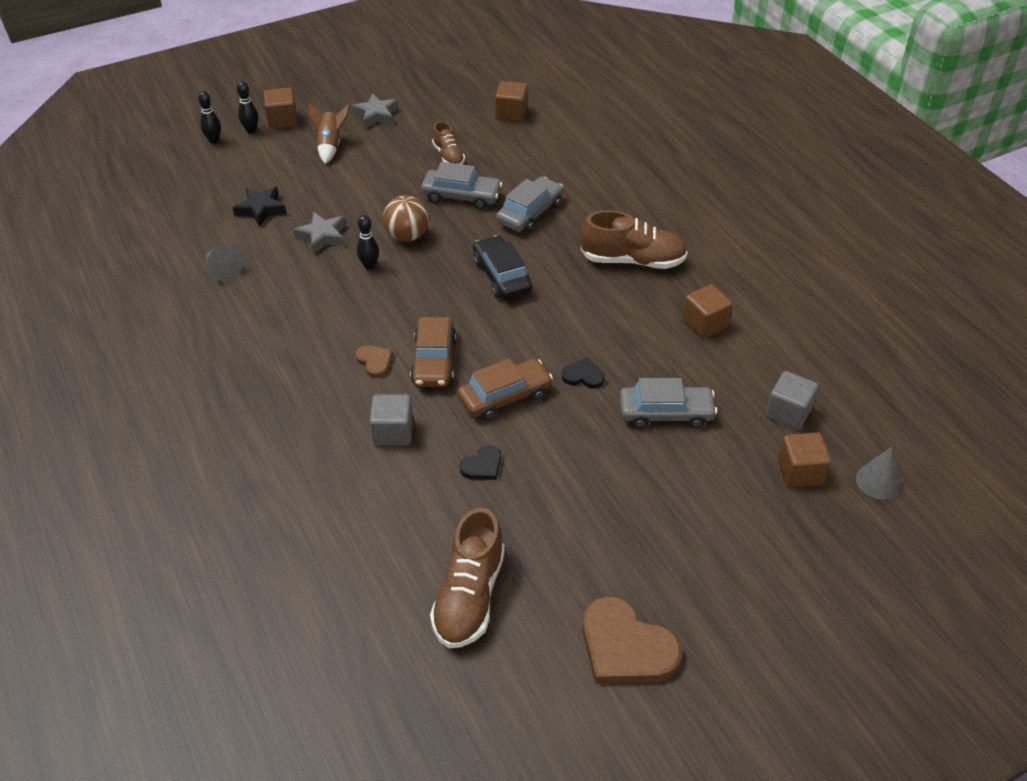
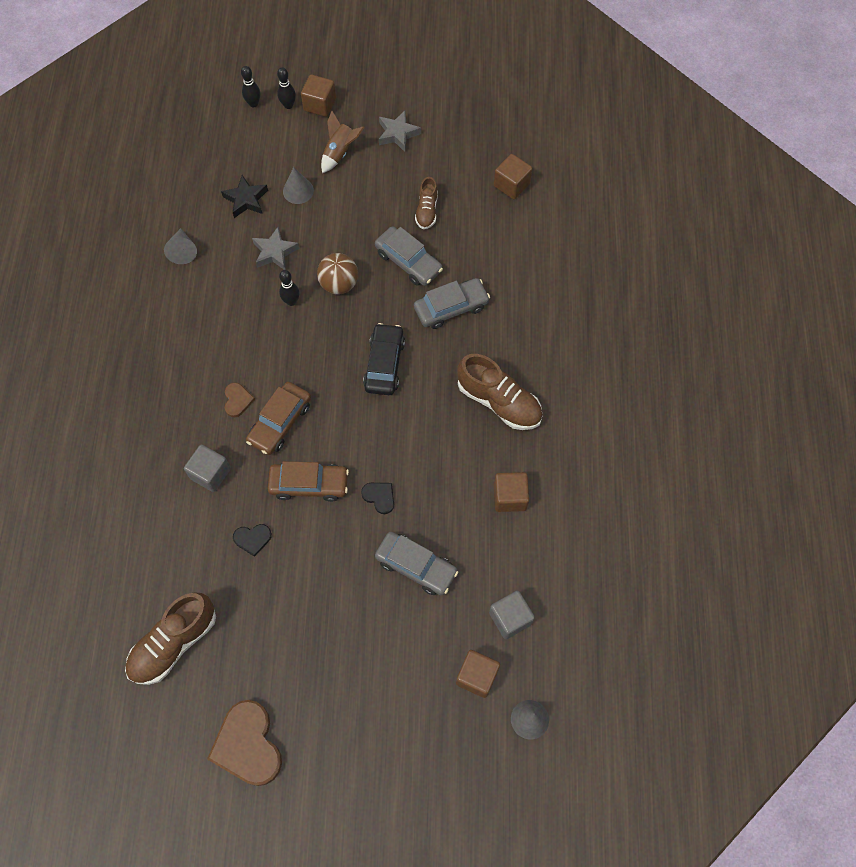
camera: 30 degrees right, 20 degrees up
none -> grey cone [283,167,314,204]

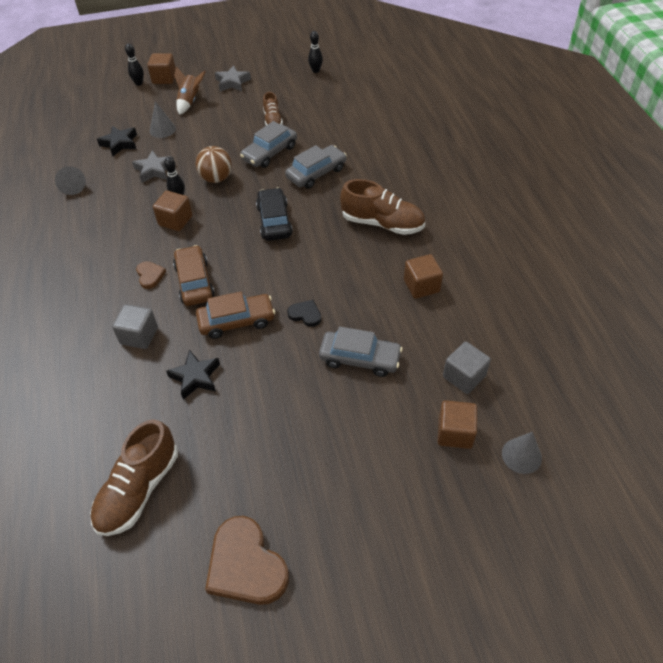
camera: 15 degrees left, 15 degrees down
black heart [233,524,272,557] -> black star [166,350,220,400]
black bowling pin [241,66,260,108] -> black bowling pin moved to [308,31,323,73]
brown car [246,382,311,455] -> brown car turned 150 degrees clockwise [173,245,215,306]
grey car [375,226,443,286] -> grey car turned 105 degrees clockwise [240,121,297,168]
brown cube [494,154,533,199] -> brown cube moved to [153,190,192,231]

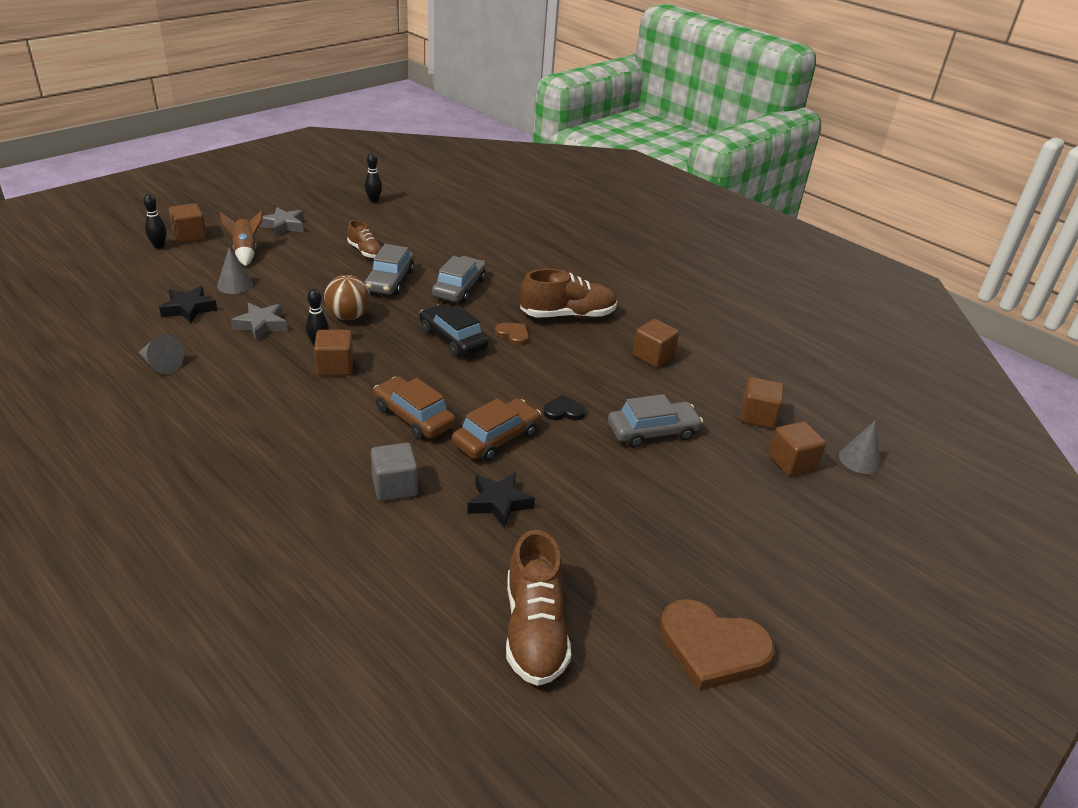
camera: 35 degrees left, 15 degrees down
brown heart [136,261,166,289] -> brown heart moved to [495,323,529,346]
grey cube [443,342,491,394] -> brown cube [740,377,783,429]

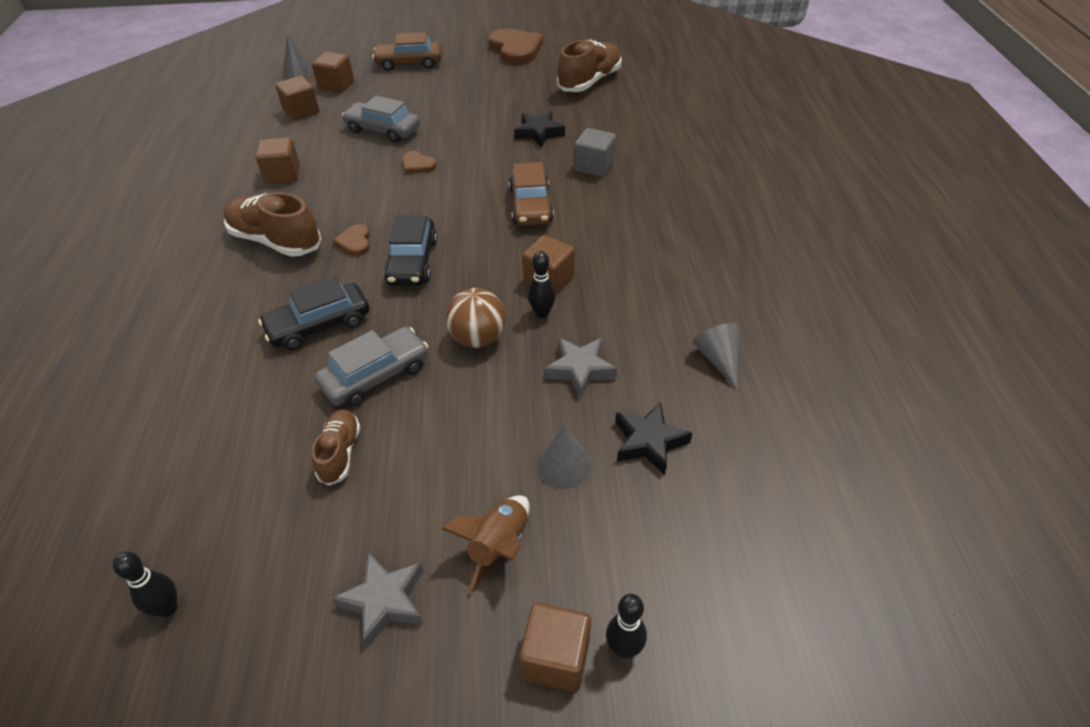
camera: 135 degrees left, 10 degrees up
grey car [432,256,486,303] -> black car [258,276,369,351]
brown car [452,398,541,461] -> brown car moved to [372,32,442,71]
black heart [543,395,586,421] -> brown heart [402,151,437,174]

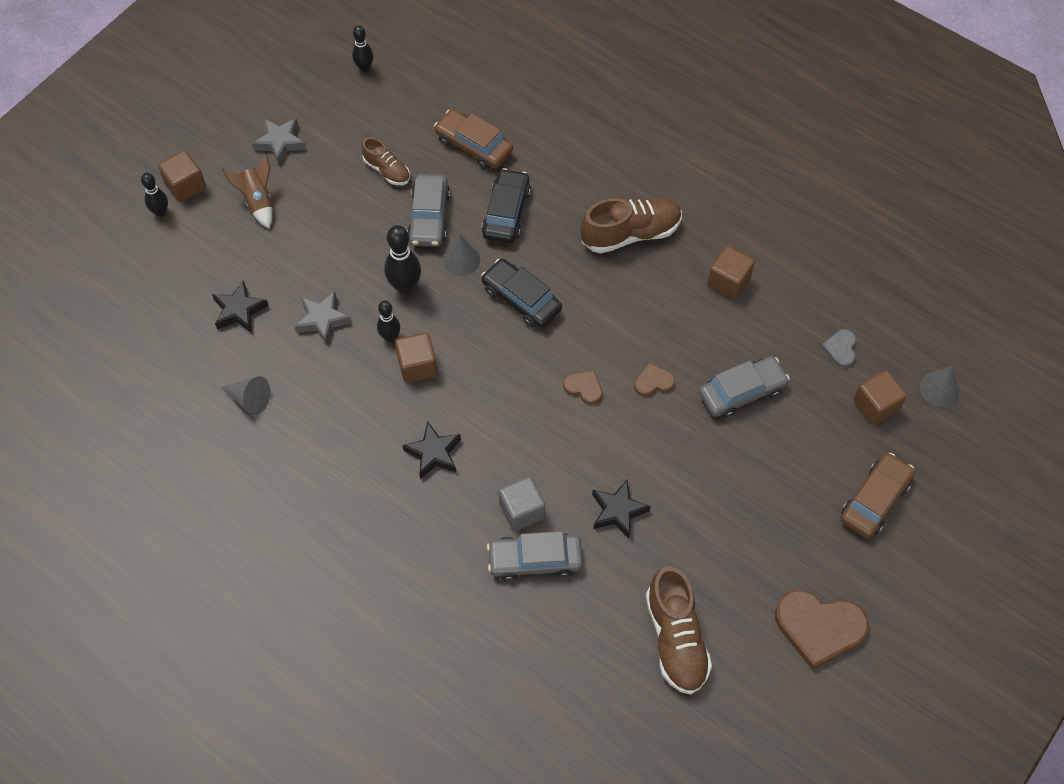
camera: 130 degrees right, 15 degrees up
brown cube [276,76,319,120] -> grey heart [821,329,856,368]
brown heart [333,224,370,256] -> brown heart moved to [563,370,602,405]
brown ball [446,288,506,348] -> black bowling pin [384,225,421,294]
brown car [509,162,554,226] -> brown car moved to [434,109,513,170]
grey cone [537,424,592,489] -> grey cone moved to [443,234,480,276]
none -> black star [402,422,461,479]
none -> grey car [487,531,583,581]

